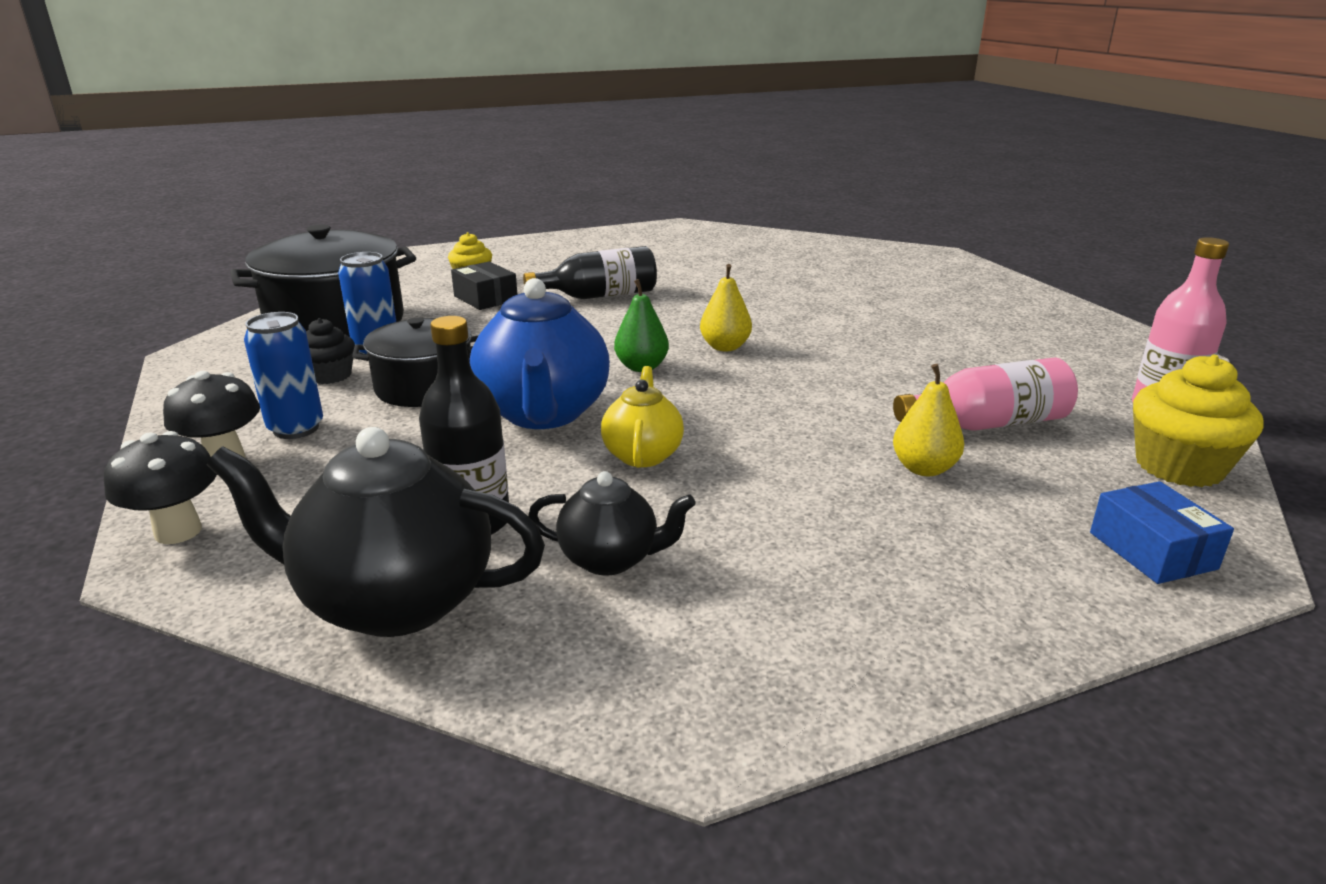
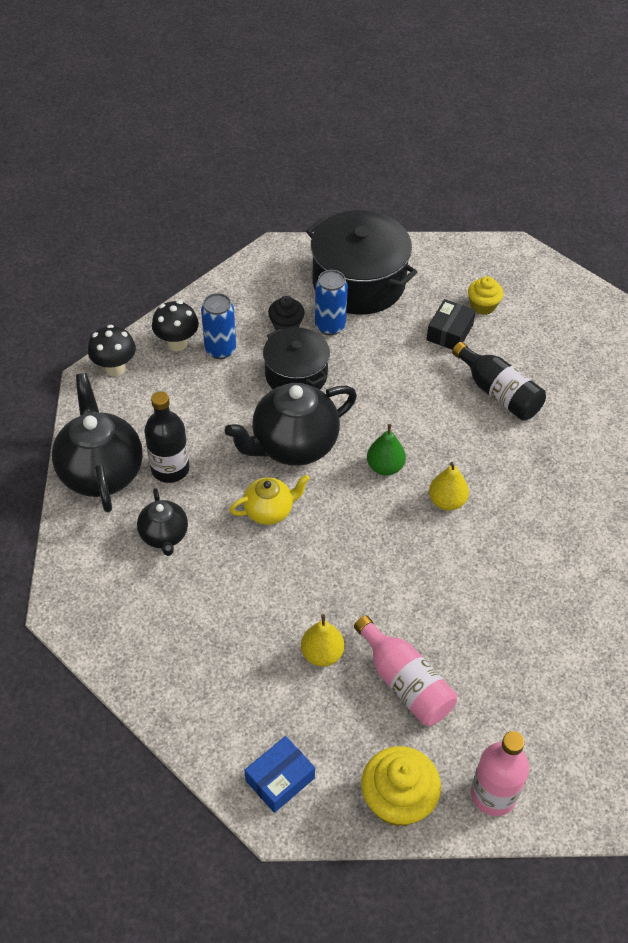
camera: 65 degrees right, 25 degrees up
blue teapot [470,278,610,429] -> black teapot [225,383,357,466]

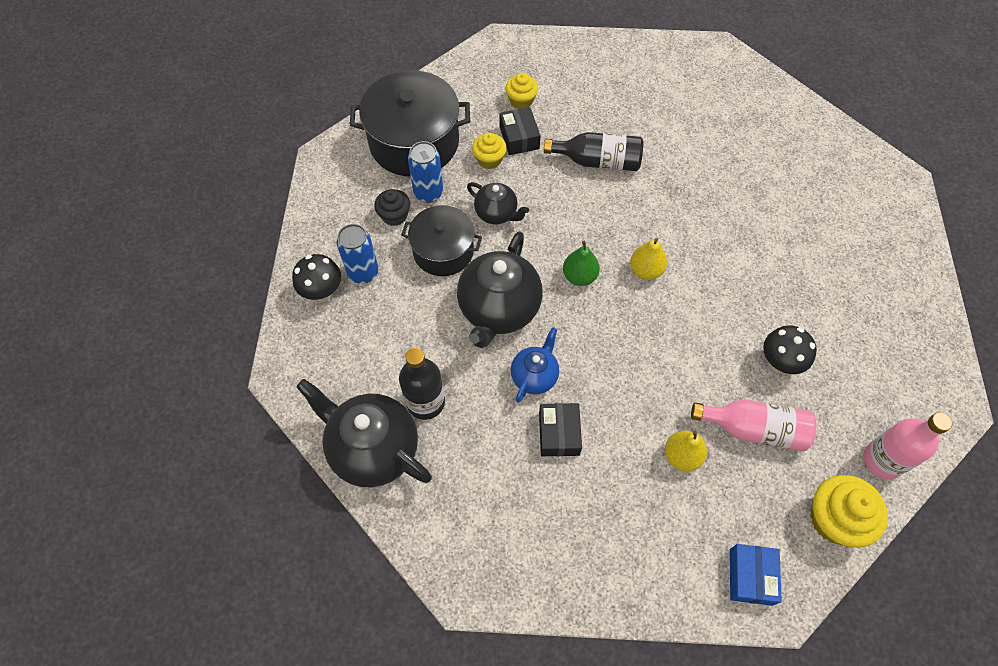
camera: 40 degrees left, 10 degrees up
black mushroom [88,325,136,376] -> black mushroom moved to [763,325,817,374]
black teapot [137,488,188,556] -> black teapot moved to [467,182,529,224]
yellow teapot [230,475,310,525] -> blue teapot [511,328,559,402]
none -> yellow cupcake [472,133,507,169]
none -> black box [539,403,582,456]

